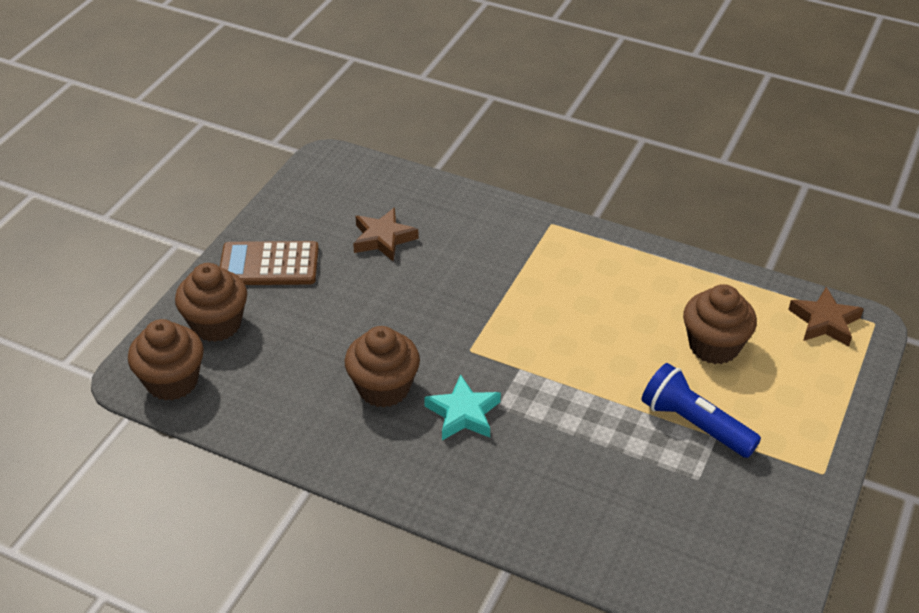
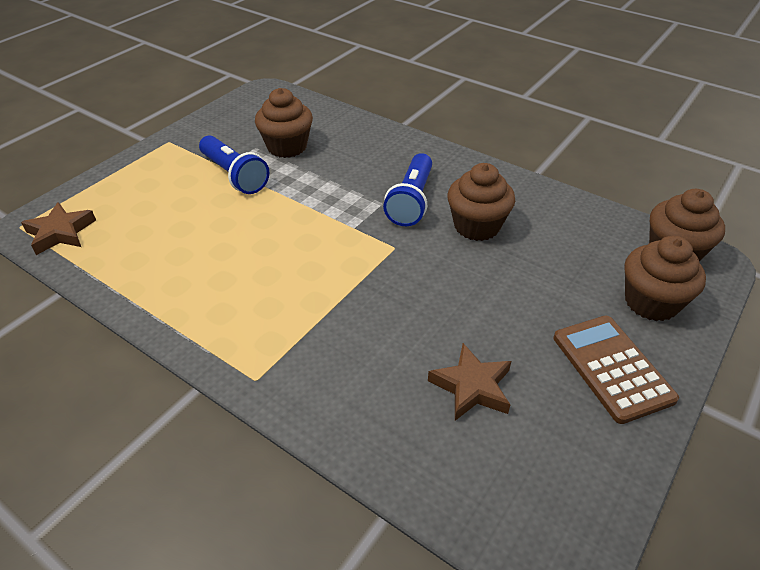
camera: 170 degrees left, 0 degrees up
brown calculator [220,241,319,285] -> brown calculator turned 120 degrees counterclockwise [554,315,679,424]
turquoise star [424,374,501,440] -> blue flashlight [383,153,432,226]
brown cupcake [683,284,757,364] -> brown cupcake moved to [255,88,313,158]

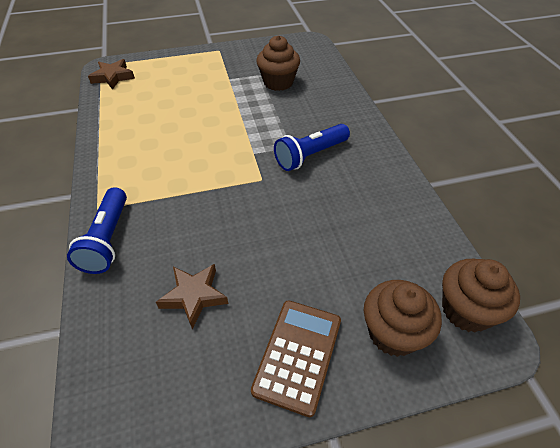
camera: 40 degrees right, 5 degrees up
blue flashlight [199,135,269,194] -> blue flashlight moved to [67,187,127,274]
brown cupcake [447,163,515,241] -> none

